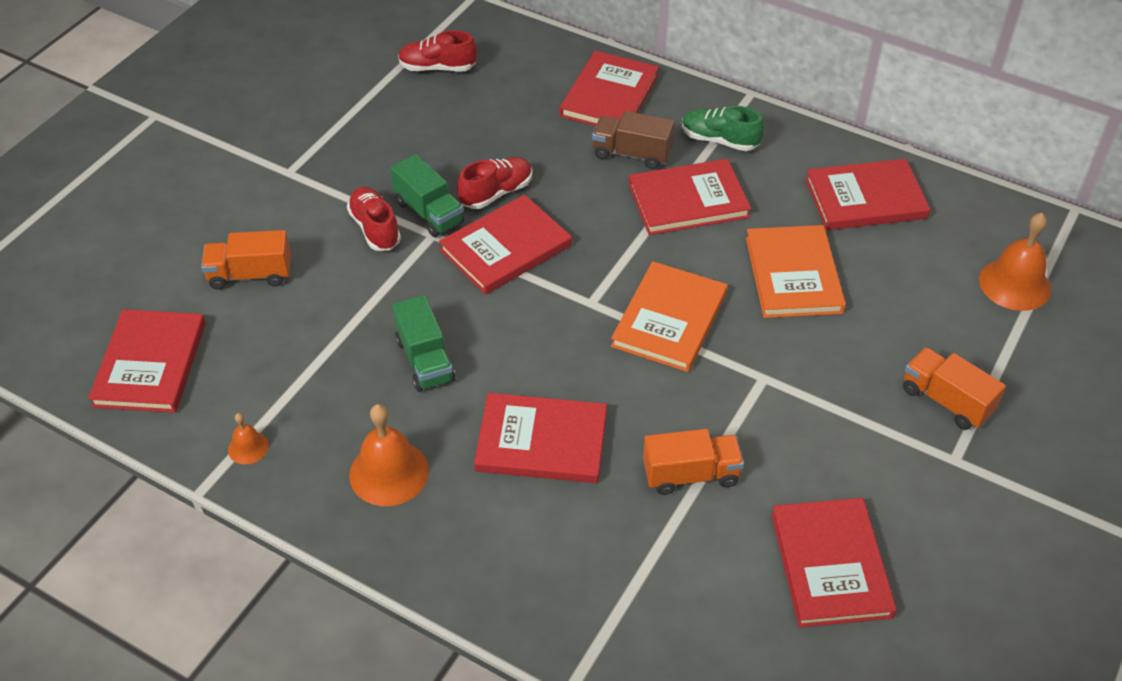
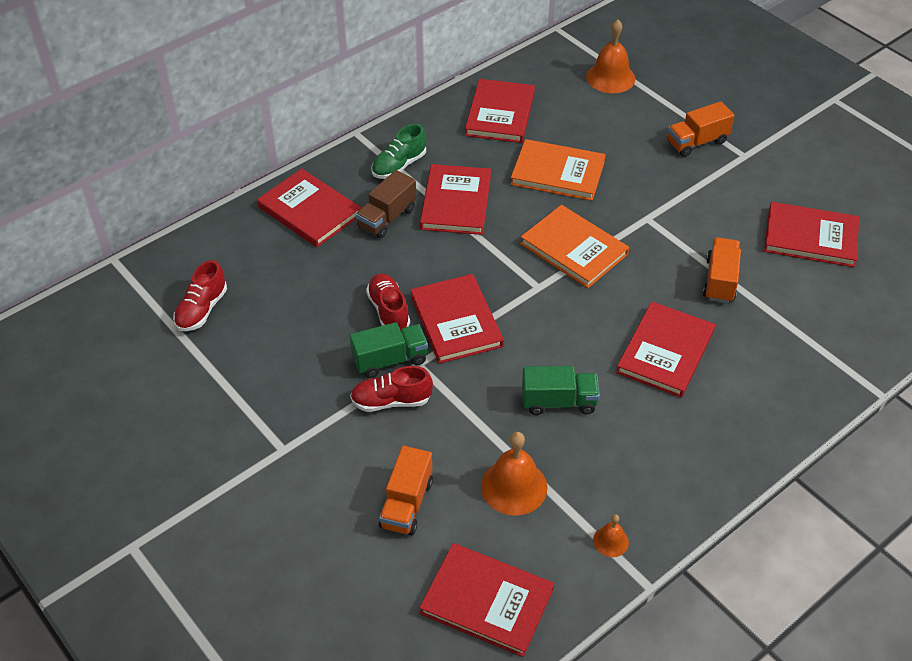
camera: 70 degrees left, 0 degrees up
orange bell [349,404,429,506] -> orange bell moved to [481,432,547,516]

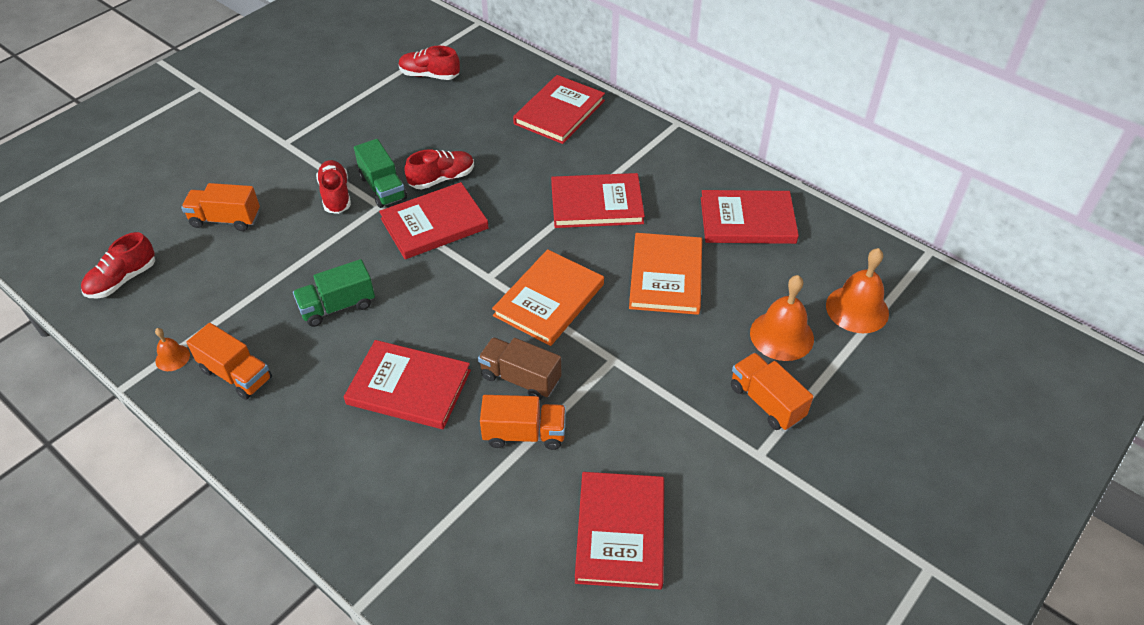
camera: 80 degrees right, 0 degrees up
brown truck [356,170,416,238] -> brown truck moved to [478,337,561,401]
green shoe [371,124,426,179] -> none
red book [419,543,554,657] -> red shoe [81,232,155,298]
orange bell [481,432,547,516] -> orange bell moved to [750,275,814,361]
green truck [522,366,600,415] -> green truck turned 75 degrees clockwise [293,259,375,327]
none -> orange truck [187,323,272,400]

